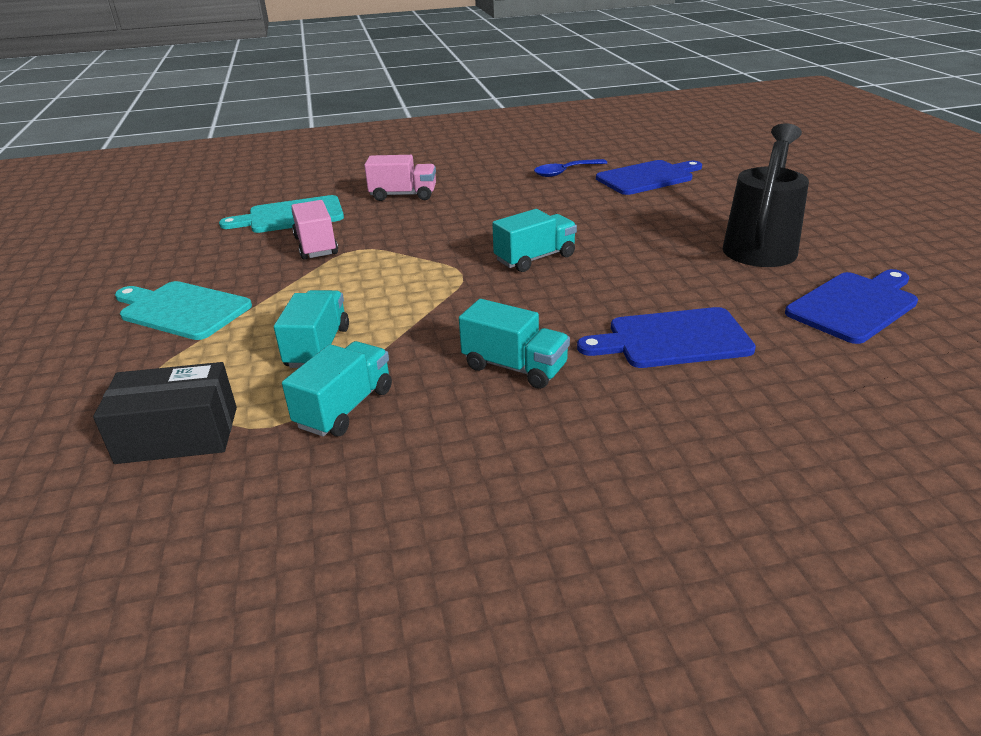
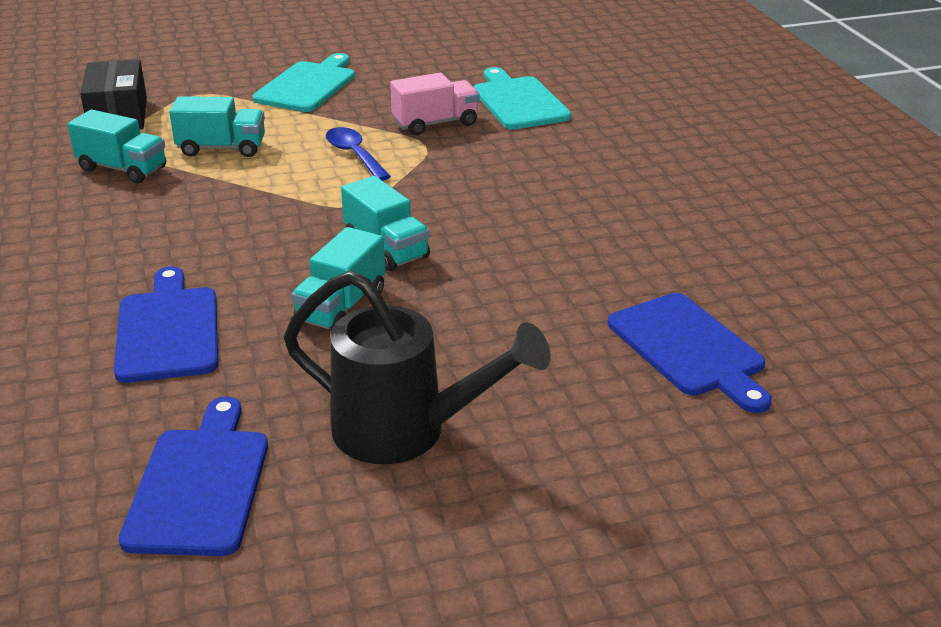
camera: 85 degrees right, 0 degrees up
pink truck [364,155,436,201] -> none
turquoise truck [459,299,570,389] -> turquoise truck moved to [291,227,385,330]
blue spoon [534,159,607,177] -> blue spoon moved to [326,127,391,181]
blue cutting board [785,269,918,344] -> blue cutting board turned 135 degrees counterclockwise [119,397,268,556]

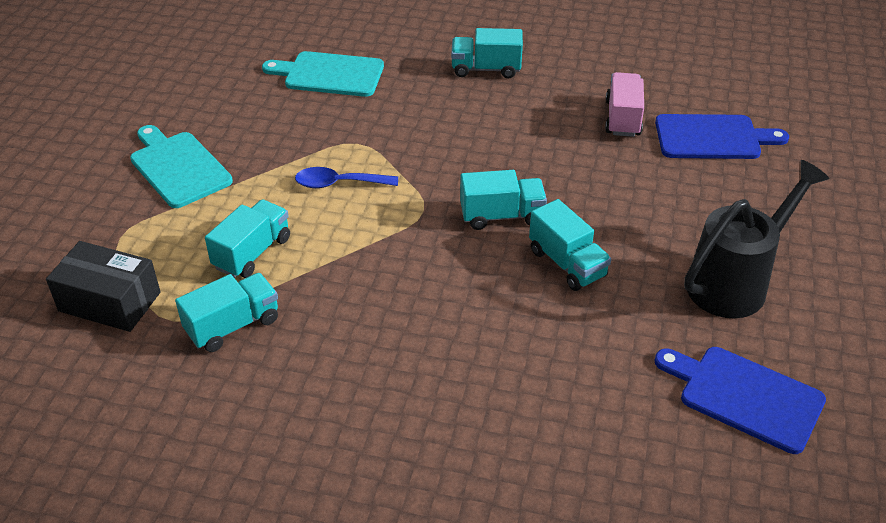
camera: 60 degrees left, 10 degrees up
blue cutting board [114,267,218,383] -> none
pink truck [390,73,480,135] -> pink truck moved to [605,72,644,137]
none -> turquoise truck [451,28,523,78]

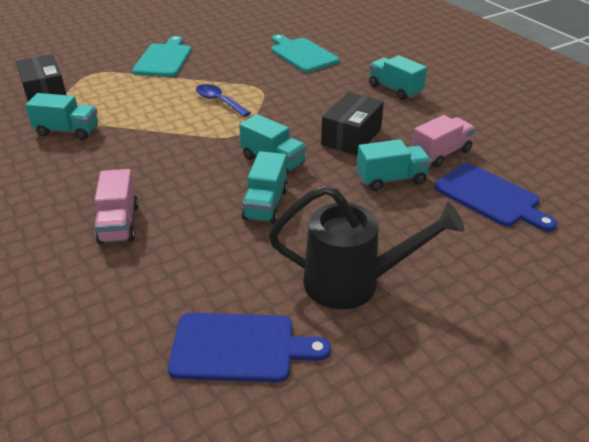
camera: 45 degrees right, 5 degrees down
turquoise truck [205,199,290,278] -> turquoise truck moved to [357,139,431,191]
blue cutting board [654,347,826,454] -> blue cutting board turned 105 degrees clockwise [168,313,331,382]
none -> pink truck [95,169,139,244]
none -> black box [321,92,384,156]

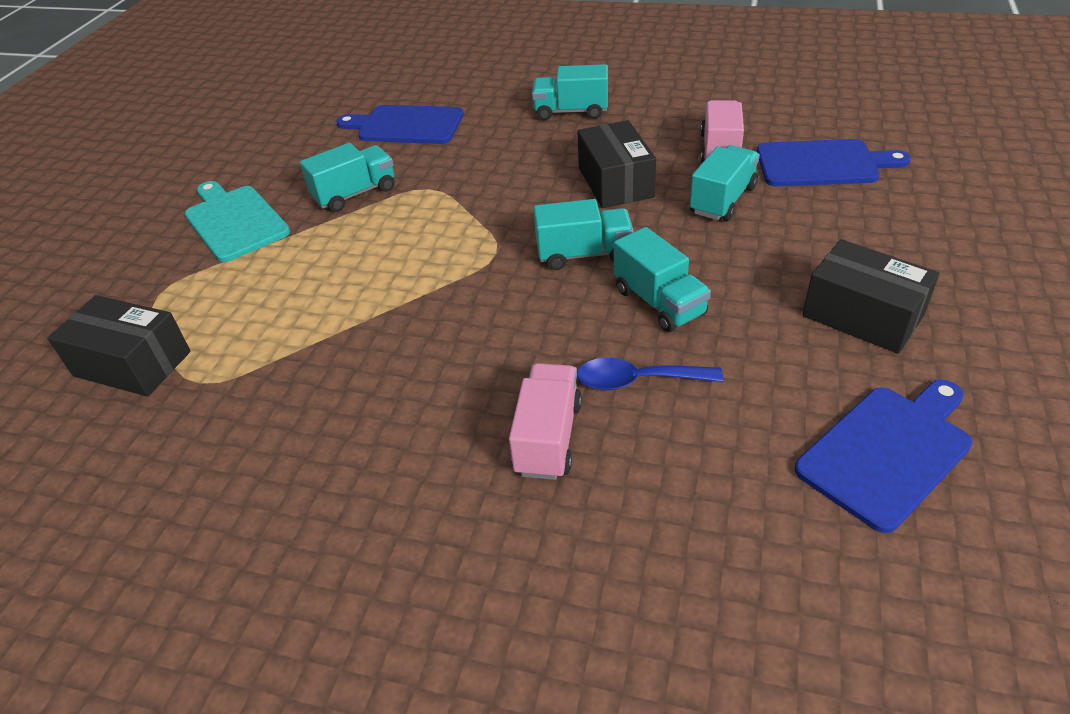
camera: 40 degrees left, 5 degrees up
turquoise truck [26,93,98,140] -> turquoise truck moved to [300,143,395,212]
pink truck [95,169,139,244] -> pink truck turned 120 degrees counterclockwise [509,363,582,480]
blue spoon [196,84,251,117] -> blue spoon moved to [577,358,723,390]
black watering can [269,185,464,309] -> black box [803,239,939,354]
turquoise cutting board [271,34,339,73] -> blue cutting board [336,105,464,144]

